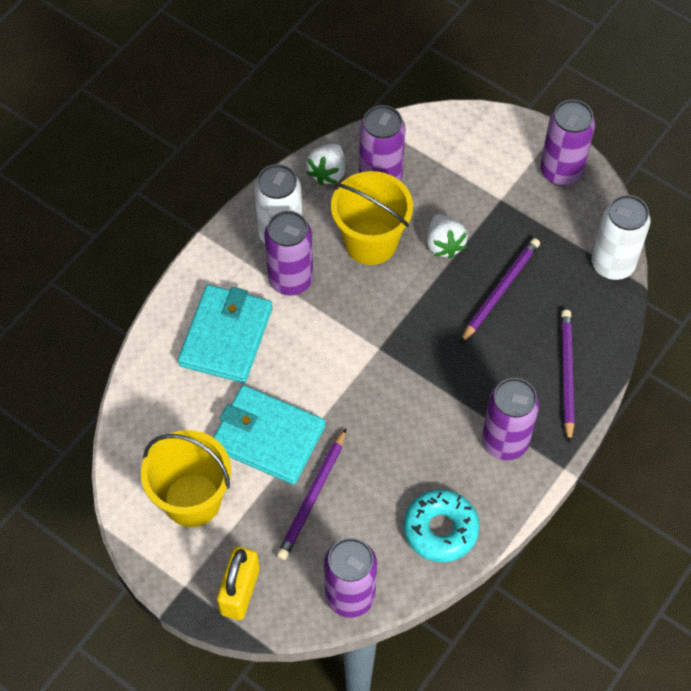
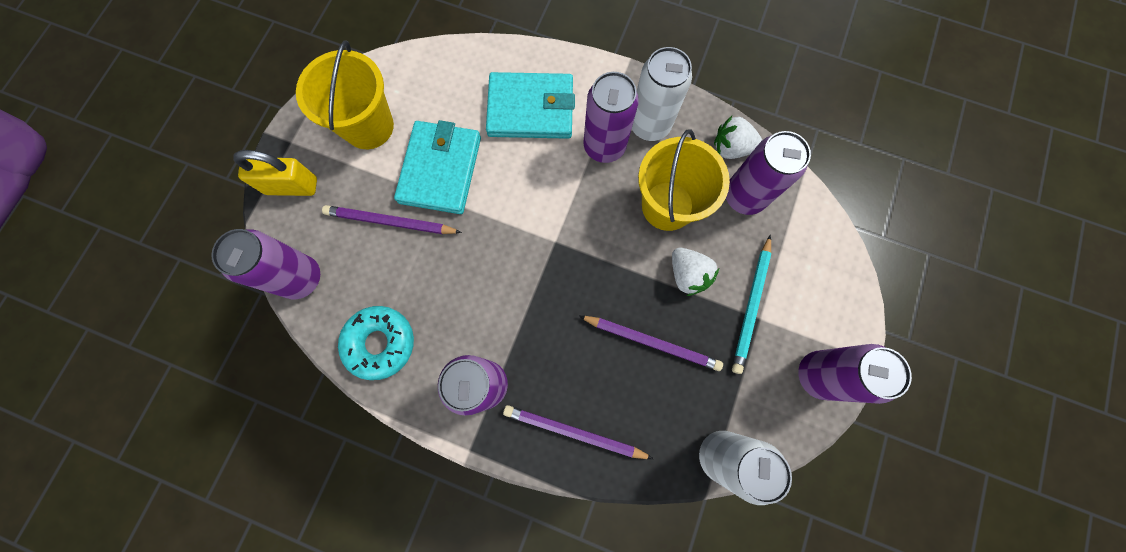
camera: 75 degrees right, 15 degrees up
white strawberry [427,214,468,259] -> white strawberry turned 90 degrees counterclockwise [672,248,719,296]
purple pencil [561,310,574,443] -> purple pencil turned 150 degrees counterclockwise [503,405,653,459]
none -> turquoise pencil [732,235,772,374]

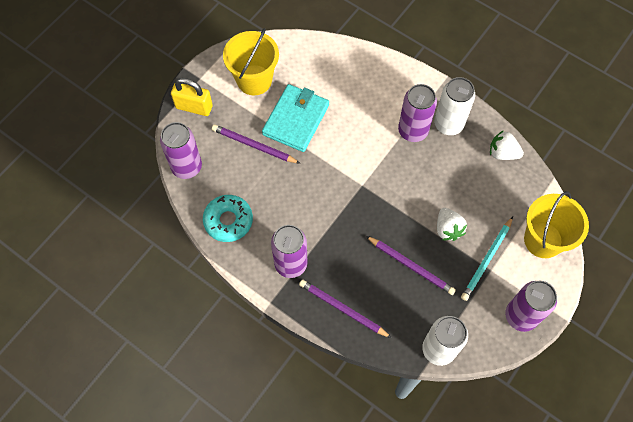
camera: 15 degrees right, 10 degrees down
turquoise wallet [486,72,575,139] -> none
yellow bucket [638,129,730,231] -> yellow bucket moved to [524,191,589,258]
purple can [726,131,811,215] -> none

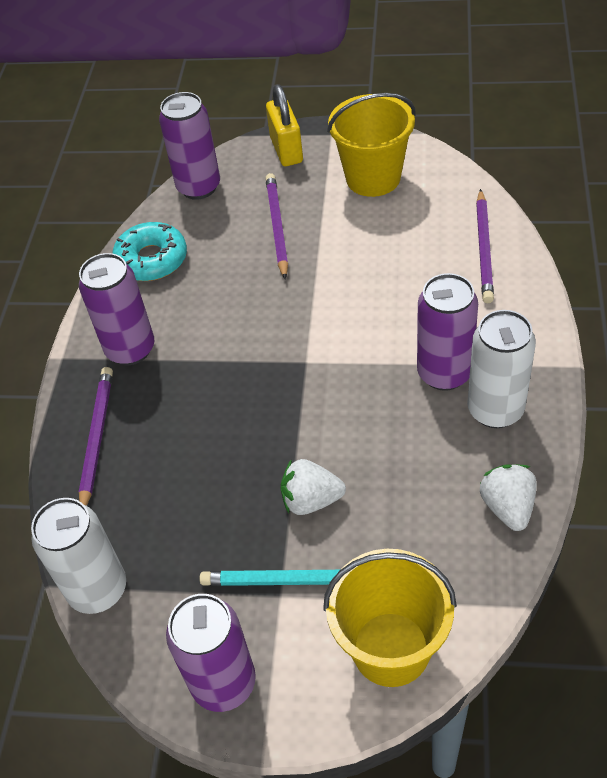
camera: 65 degrees right, 15 degrees down
turquoise wallet [262,84,329,152] -> none
purple pencil [366,236,456,295] -> purple pencil moved to [476,189,494,303]
white strawberry [437,208,467,241] -> white strawberry turned 45 degrees clockwise [280,459,346,515]

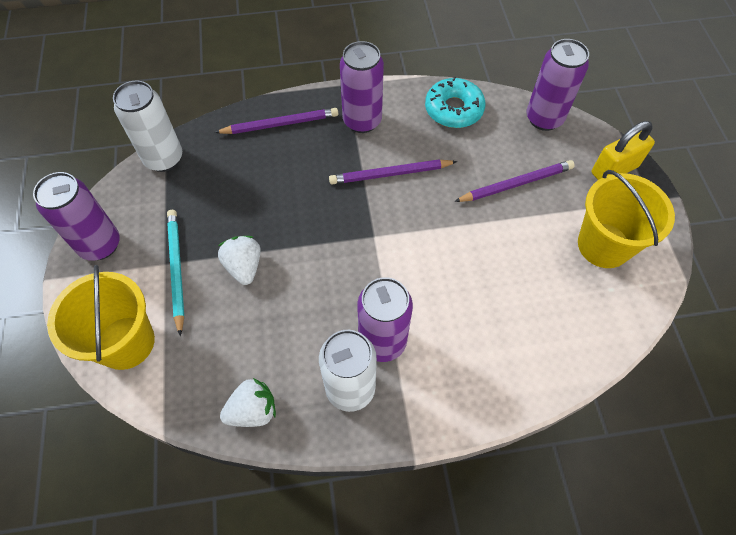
camera: 70 degrees right, 10 degrees up
purple pencil [476,189,494,303] -> purple pencil moved to [329,159,457,184]

